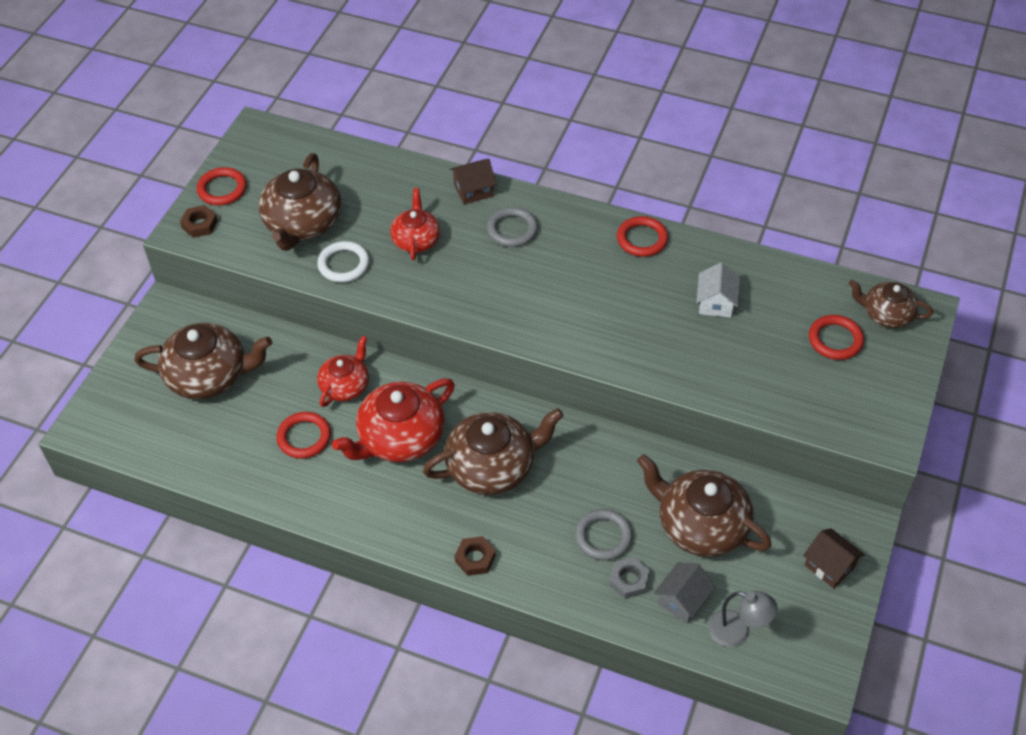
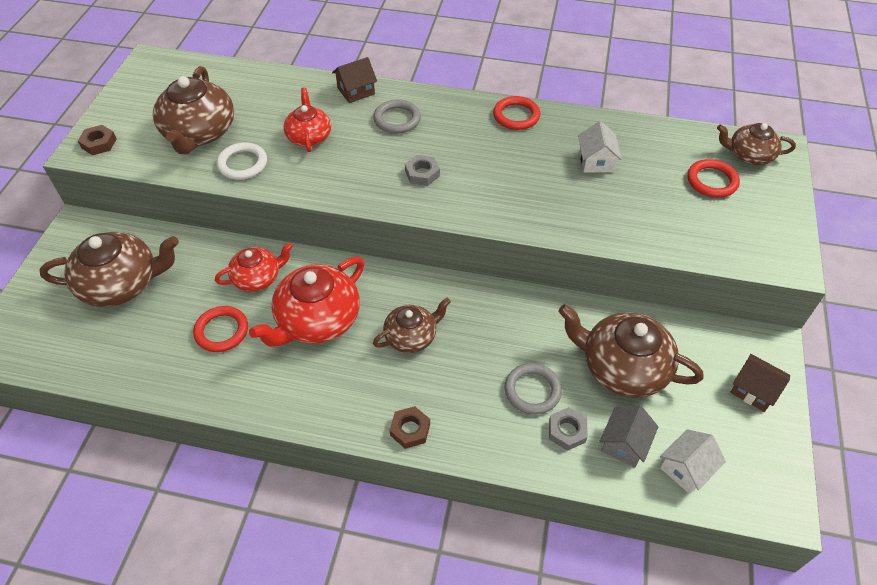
camera: 10 degrees left, 0 degrees up
red ring [197,167,247,205] -> none
red teapot [317,336,369,407] -> red teapot turned 45 degrees clockwise [215,242,293,292]
brown teapot [423,408,564,495] -> brown teapot [373,298,451,353], size x0.60
grey lamp [708,591,778,647] -> white house [660,429,726,494]
none -> grey nut [405,155,440,186]

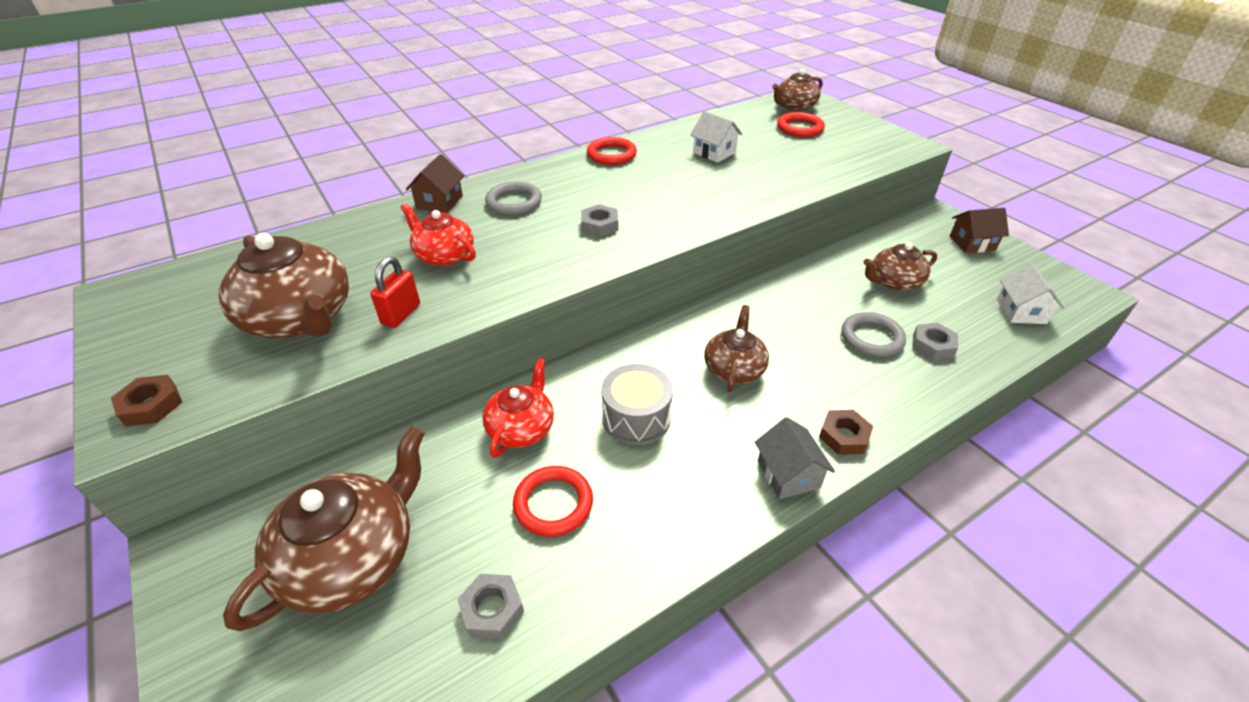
camera: 45 degrees left, 10 degrees down
white ring [217,142,267,180] -> red padlock [370,256,420,328]
red teapot [249,257,364,347] -> grey drum [601,364,673,445]
brown teapot [558,304,704,398] -> brown teapot [863,242,937,291], size x0.60
grey house [600,406,658,467] -> grey house moved to [755,417,835,499]
none -> grey nut [457,574,524,639]

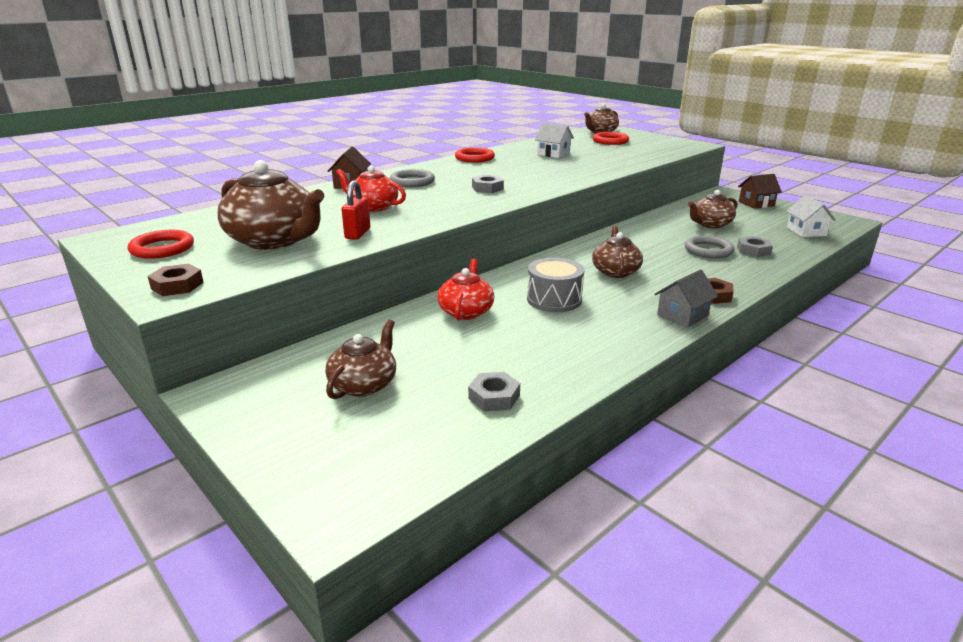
camera: 10 degrees left, 15 degrees down
brown teapot [223,426,425,631] -> brown teapot [325,320,396,399], size x0.60
red ring [513,466,593,537] -> red ring moved to [128,230,194,259]
grey house [755,417,835,499] -> grey house turned 75 degrees clockwise [655,269,718,328]

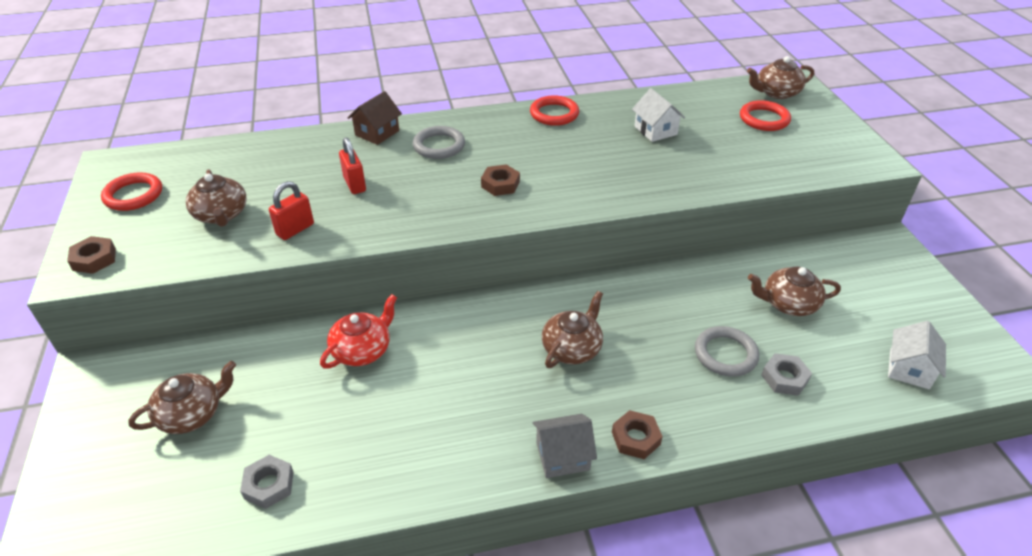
camera: 30 degrees right, 15 degrees up
brown teapot [217,160,325,250] -> brown teapot [186,169,247,227], size x0.60
red teapot [336,166,406,212] -> red padlock [339,137,366,194]
grey nut [472,175,504,193] -> brown nut [481,164,520,196]
grey drum [527,258,584,312] -> none
brown house [738,174,782,209] -> none

